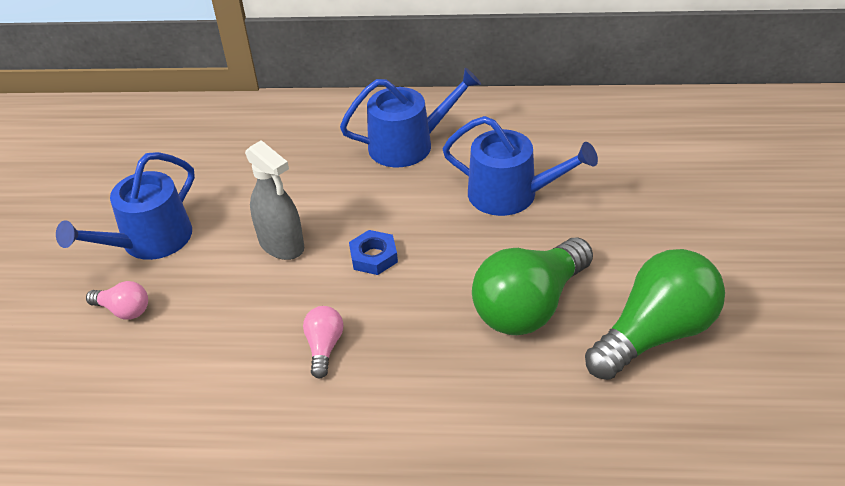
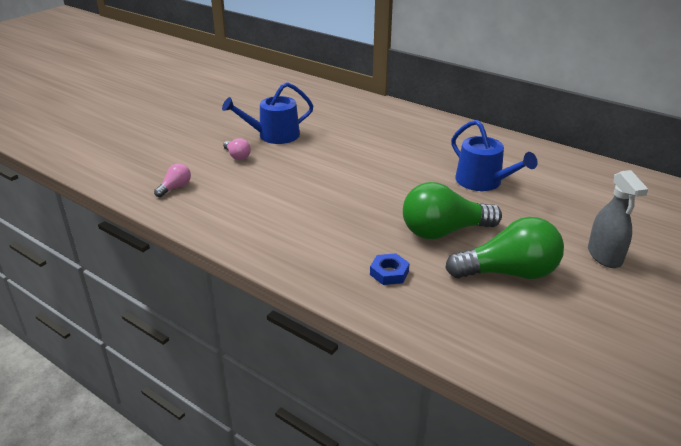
camera: 30 degrees right, 10 degrees down
grey spray bottle [245,140,304,260] -> grey spray bottle moved to [588,170,648,268]
pink light bulb [303,306,343,378] -> pink light bulb moved to [154,163,191,197]
blue watering can [340,68,481,167] -> none
blue nut [349,230,398,275] -> blue nut moved to [370,253,410,285]

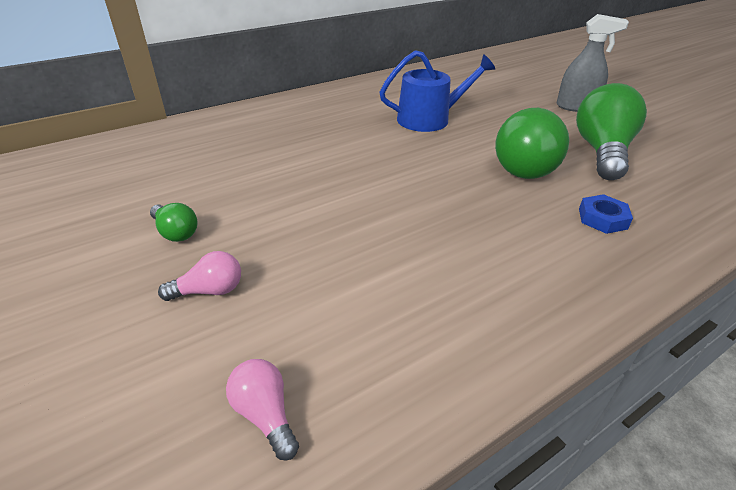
camera: 70 degrees left, 5 degrees up
blue watering can [222,82,313,144] -> green light bulb [150,203,198,242]

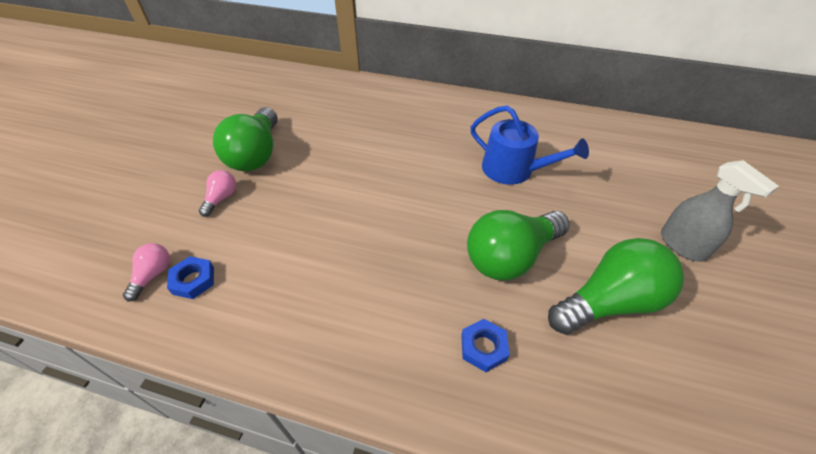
camera: 50 degrees right, 10 degrees up
green light bulb [150,203,198,242] -> green light bulb [213,107,278,172], size x2.15
pink light bulb [158,251,241,301] -> pink light bulb turned 105 degrees counterclockwise [199,170,236,217]
none -> blue nut [167,256,214,299]

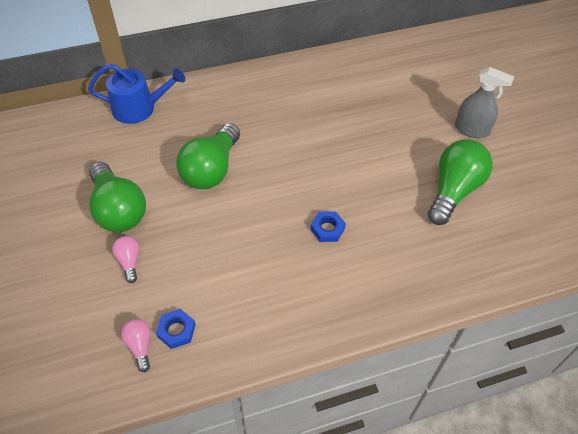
camera: 35 degrees left, 5 degrees up
blue nut [461,319,510,372] -> blue nut moved to [310,211,346,242]
green light bulb [467,210,570,280] -> green light bulb moved to [176,123,240,189]
blue watering can [470,105,589,185] -> blue watering can moved to [88,64,185,124]

